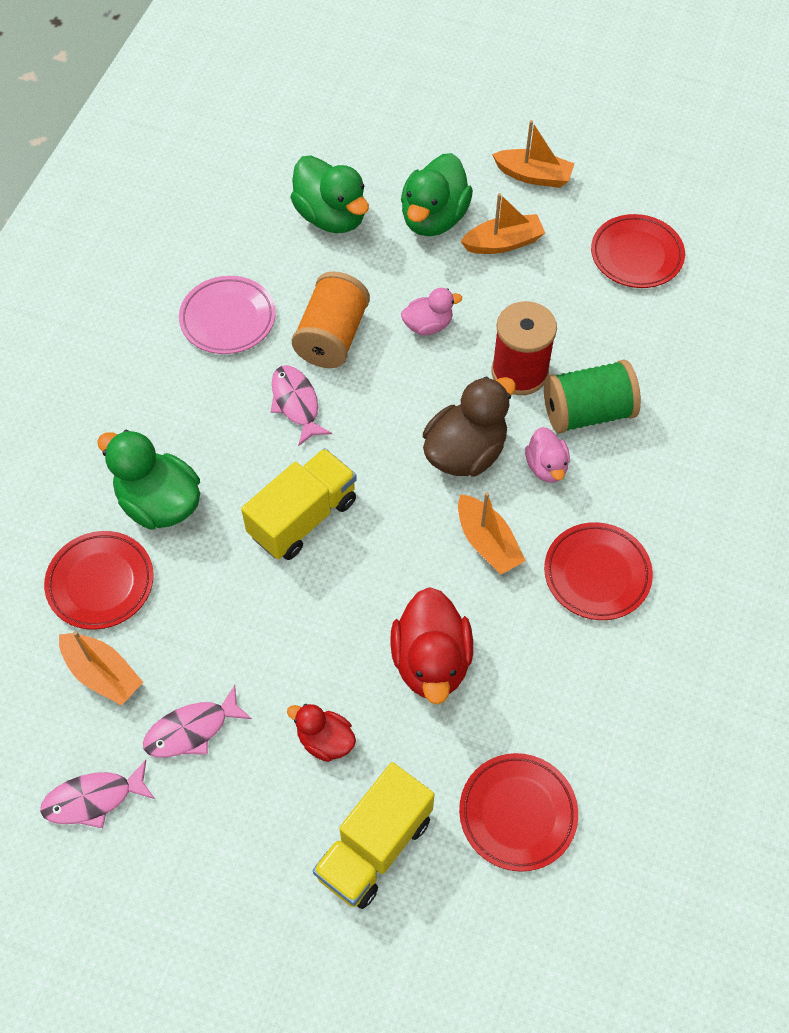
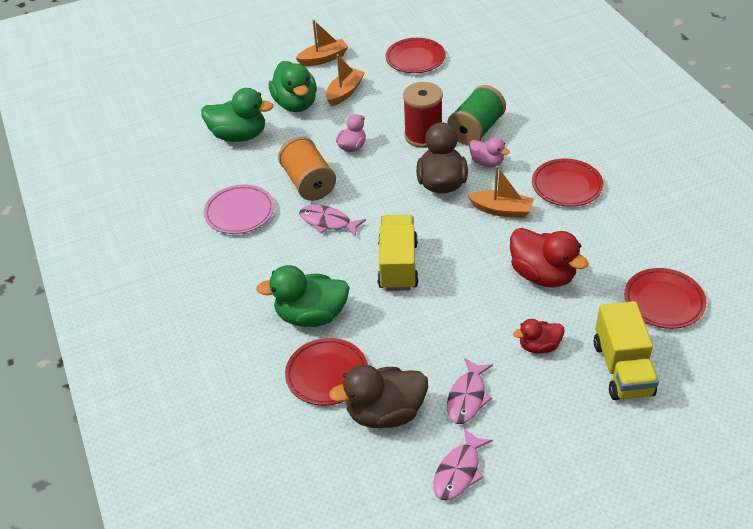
camera: 40 degrees left, 15 degrees down
orange boat [59,631,143,705] -> brown duck [329,364,428,428]

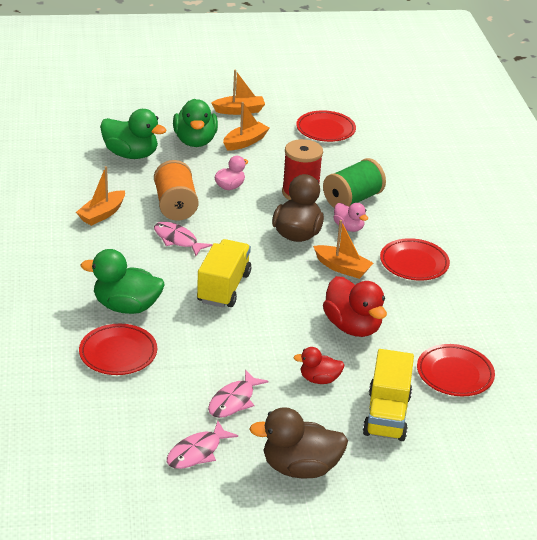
camera: 10 degrees right, 10 degrees down
pink plate [204,185,274,234] -> orange boat [76,166,125,226]
brown duck [329,364,428,428] -> brown duck moved to [249,407,348,479]

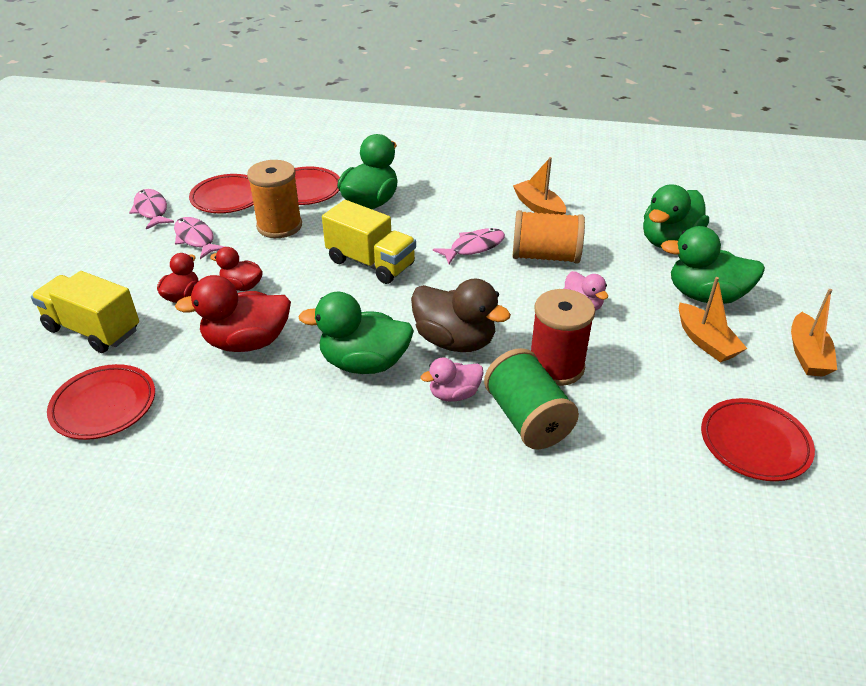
camera: 110 degrees right, 5 degrees up
brown duck [249,407,348,479] -> none
orange boat [313,220,373,279] -> green duck [298,291,414,374]
red plate [380,238,450,281] -> red plate moved to [189,174,253,213]
none -> red duck [210,247,263,291]
none -> orange spool [247,160,302,238]

